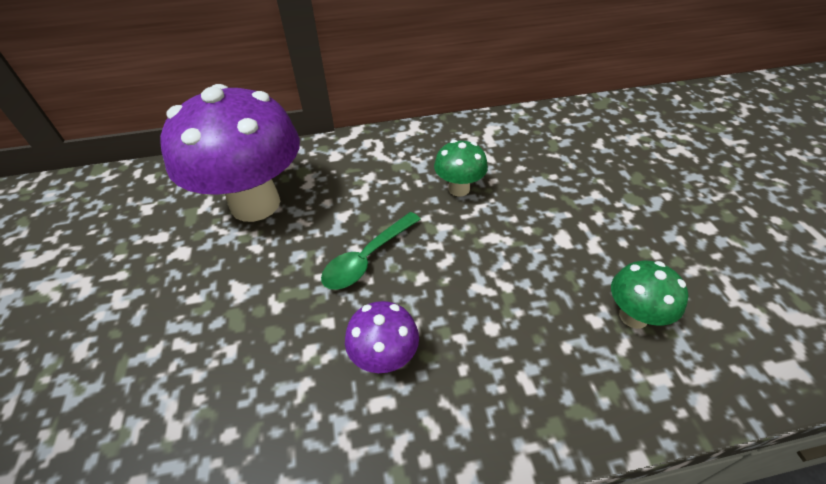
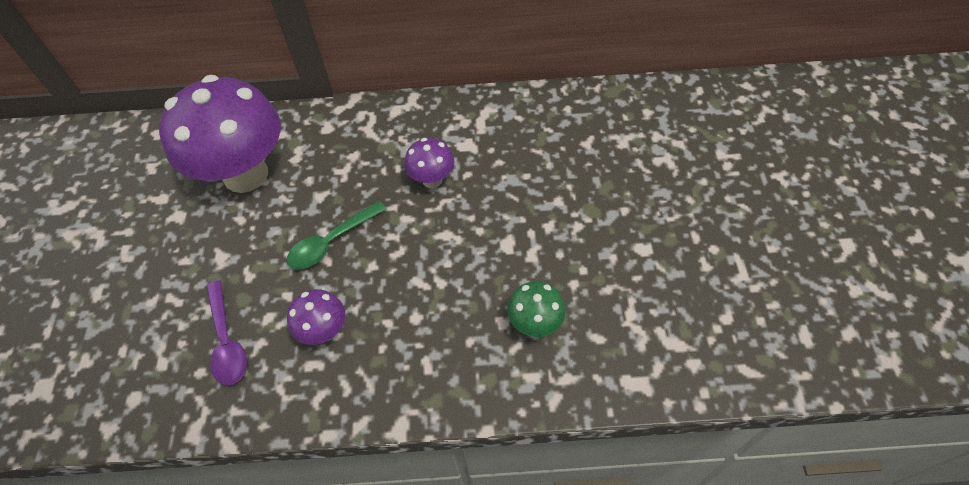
camera: 10 degrees right, 10 degrees up
green mushroom [434,140,488,197] -> purple mushroom [404,138,454,188]
none -> purple spoon [206,280,247,385]

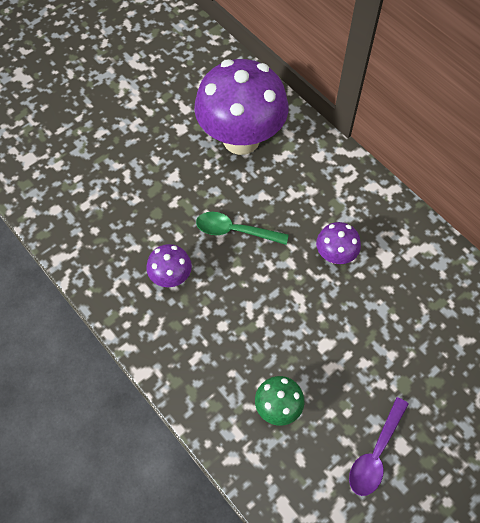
camera: 50 degrees right, 5 degrees up
purple spoon [206,280,247,385] -> purple spoon moved to [349,397,409,496]

